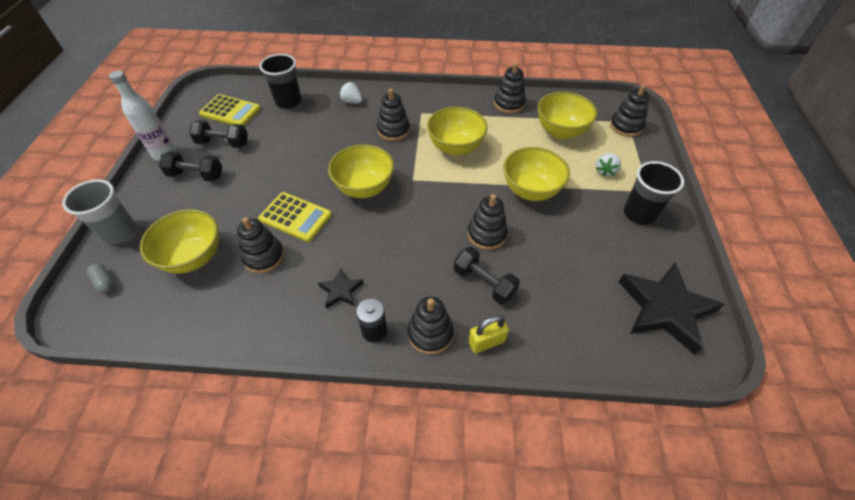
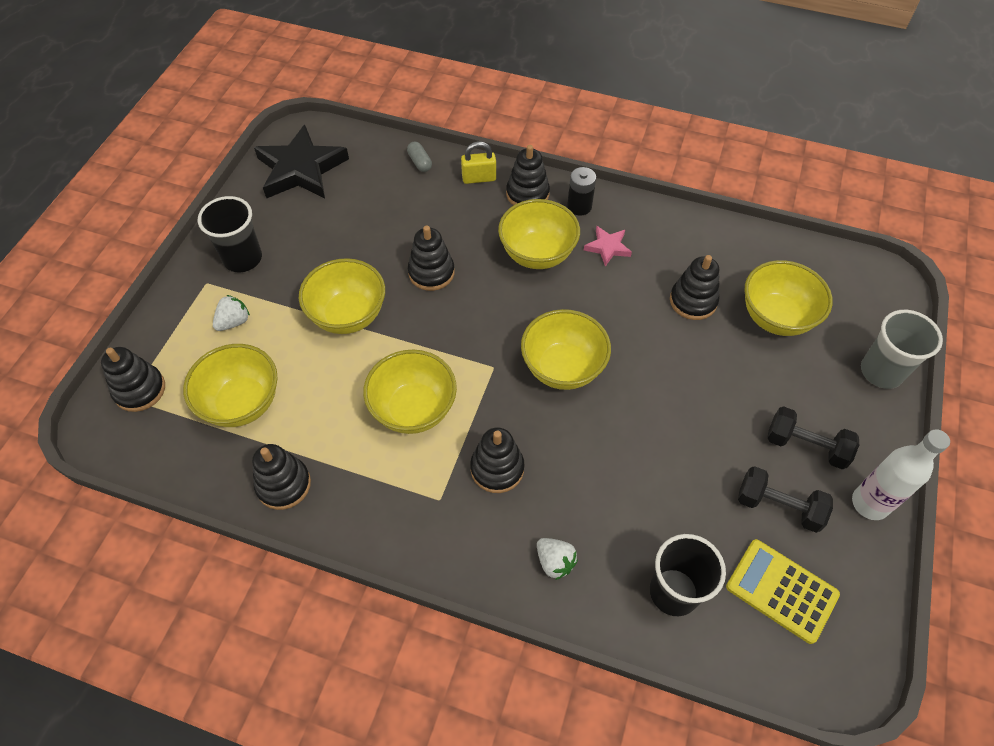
camera: 165 degrees left, 5 degrees up
grey capsule [87,264,114,293] -> grey capsule moved to [407,142,432,172]
yellow calculator [258,192,332,242] -> none
black star [318,268,363,309] -> pink star [584,226,632,267]
black dumbbell [454,247,520,305] -> none
none -> yellow bowl [498,199,580,269]

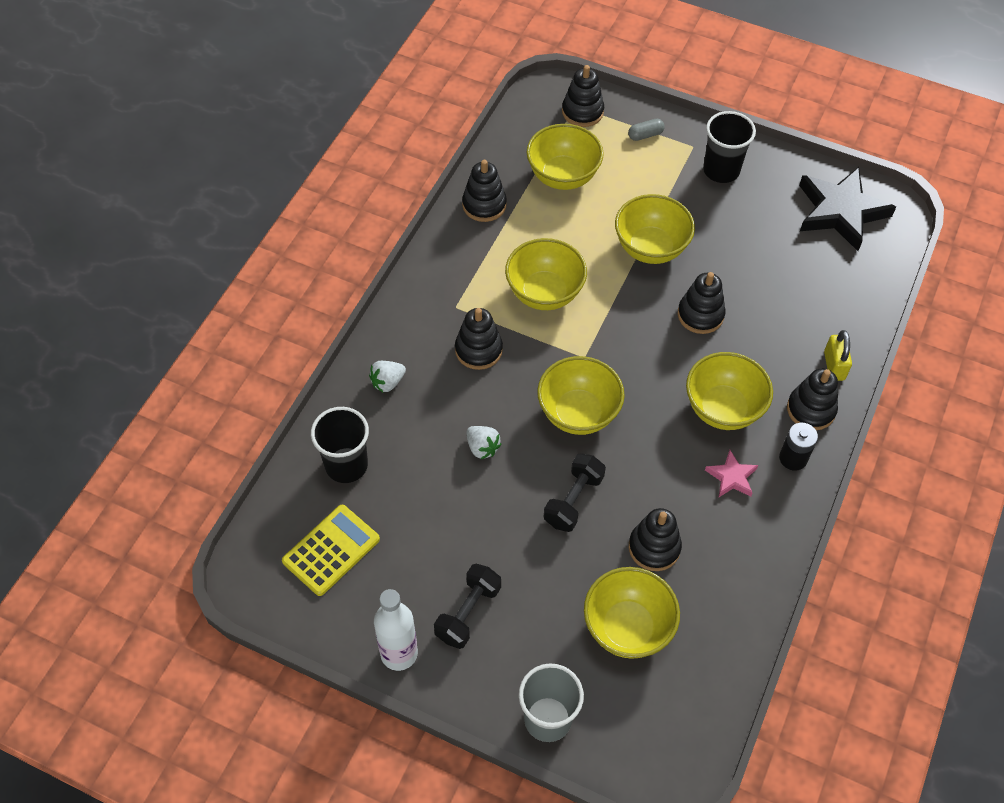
camera: 95 degrees right, 0 degrees up
white strawberry [213,295,250,331] -> white strawberry moved to [466,426,501,459]
grey capsule [407,142,432,172] -> grey capsule moved to [628,119,665,141]
black dumbbell [738,466,833,533] -> black dumbbell moved to [544,453,606,532]

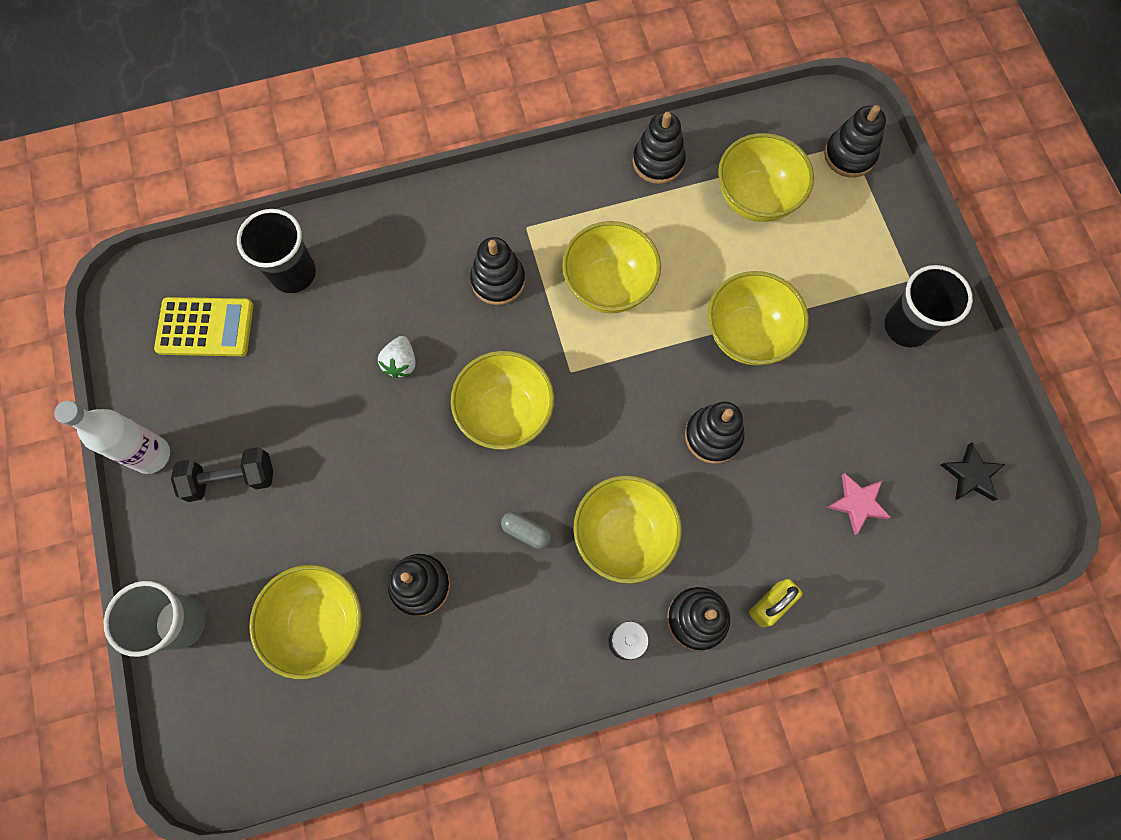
camera: 50 degrees right, 15 degrees up
white strawberry [369,361,406,392] -> none
black dumbbell [544,453,606,532] -> none
grey capsule [628,119,665,141] -> grey capsule moved to [501,512,551,549]
pink star [705,450,758,497] -> pink star moved to [826,473,891,535]
black star [799,167,896,251] -> black star [941,442,1005,501], size x0.48

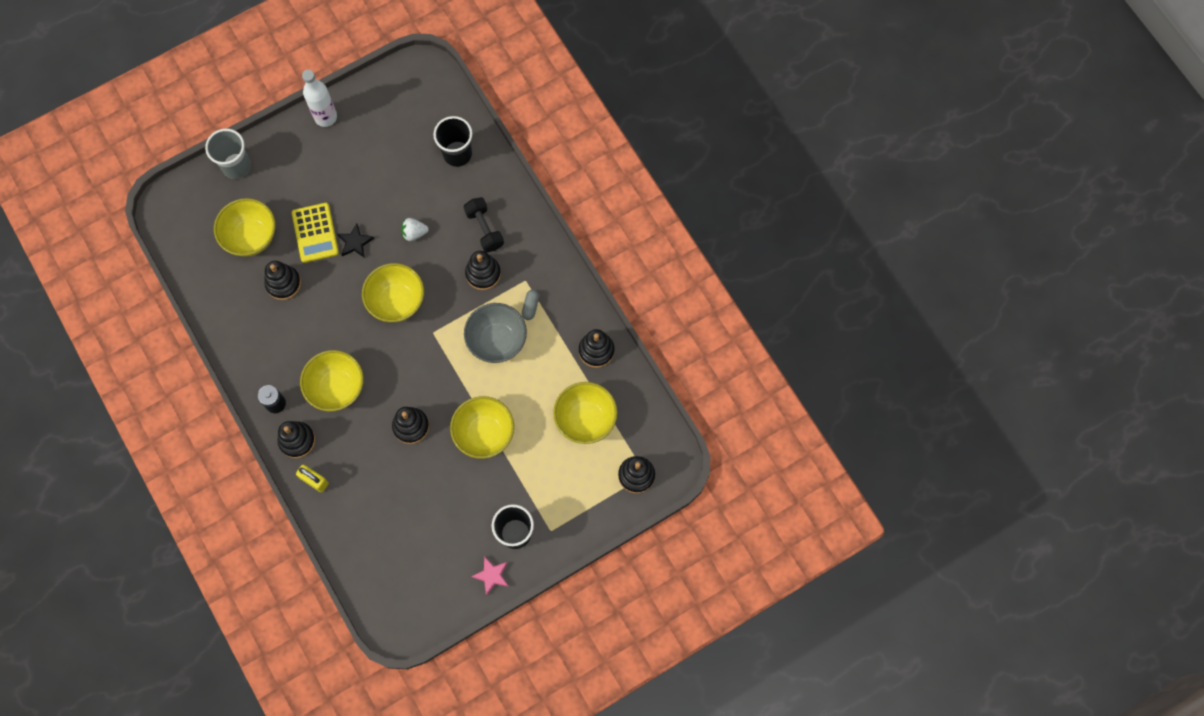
camera: 75 degrees right, 0 degrees up
yellow calculator [154,297,254,356] -> yellow calculator moved to [292,203,339,263]
black dumbbell [171,447,273,502] -> black dumbbell moved to [464,197,504,253]
grey capsule [501,512,551,549] -> grey capsule moved to [522,290,539,320]
yellow bowl [562,221,661,313] -> grey bowl [464,303,527,363]
pink star [826,473,891,535] -> pink star moved to [471,556,509,596]
black star [941,442,1005,501] -> black star moved to [337,223,374,258]

